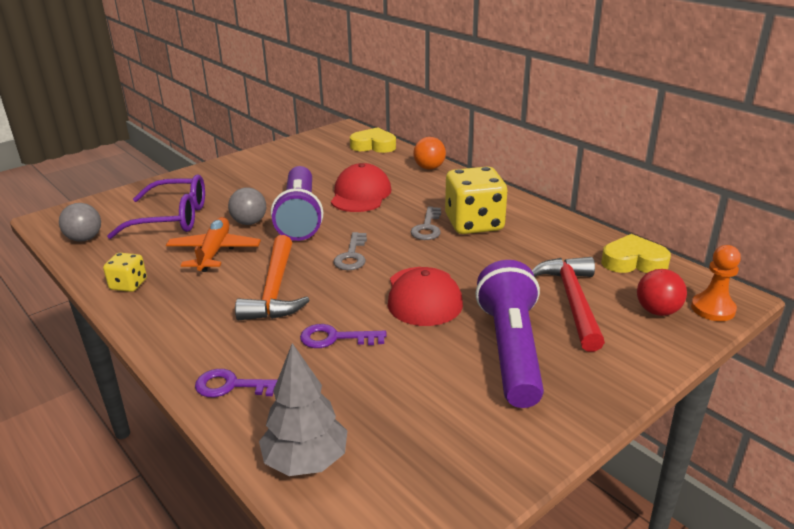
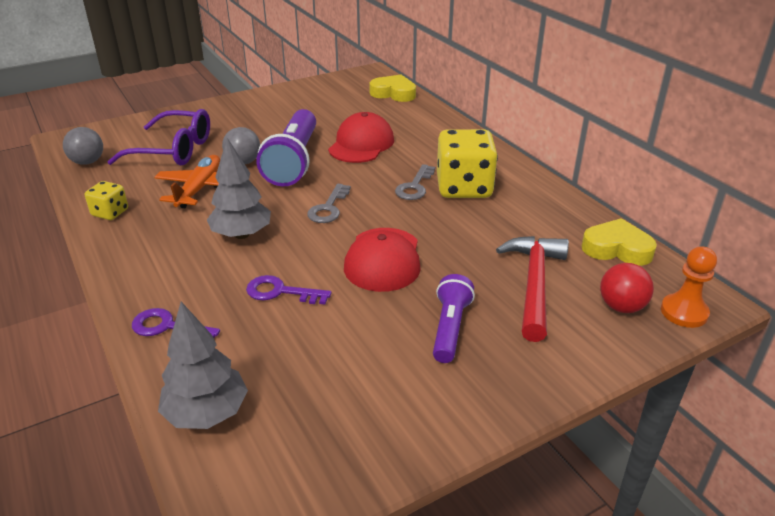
camera: 10 degrees right, 5 degrees up
orange hammer [235,235,310,320] -> grey tree [207,138,271,239]
orange ball [413,137,446,170] -> none
purple flashlight [475,260,544,408] -> purple flashlight [433,274,475,363], size x0.57

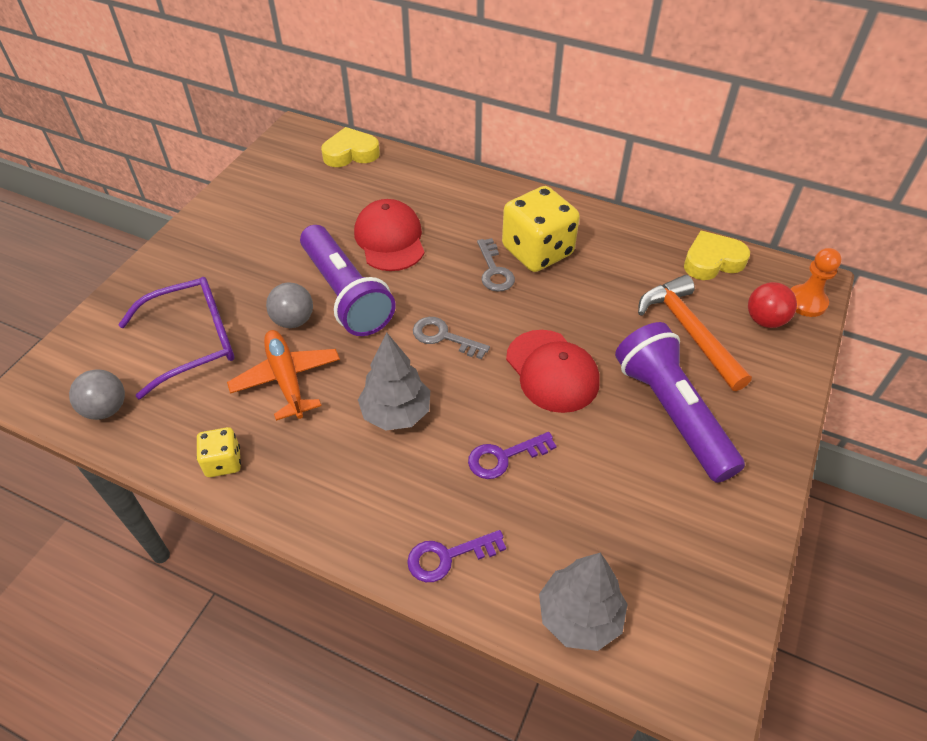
camera: 35 degrees left, 15 degrees up
grey key [307,184,351,223] -> grey key turned 135 degrees clockwise [413,317,490,359]
purple flashlight [433,274,475,363] -> purple flashlight [615,322,745,483], size x1.75
red hammer [496,236,569,342] -> orange hammer [638,275,752,391]

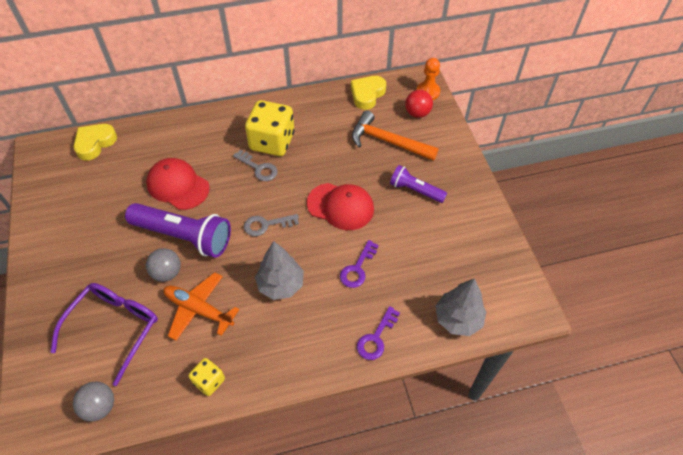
camera: 40 degrees left, 5 degrees up
purple flashlight [615,322,745,483] -> purple flashlight [390,165,447,203], size x0.57

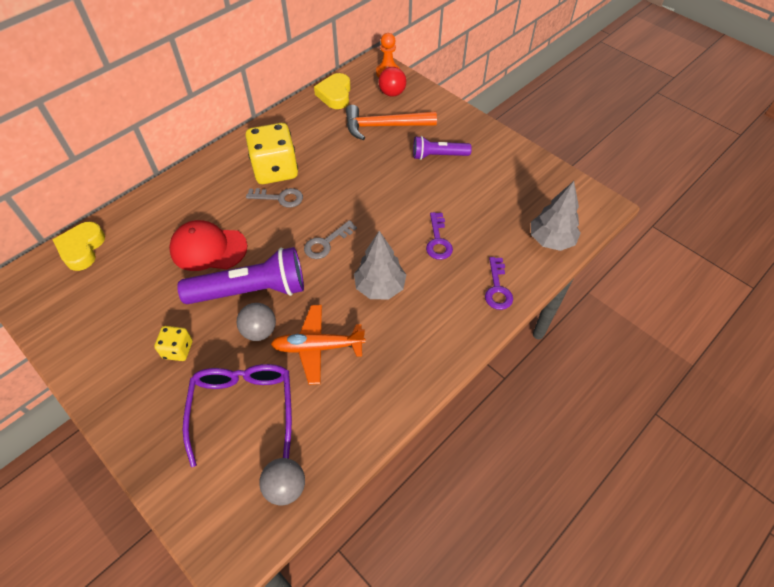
camera: 30 degrees left, 0 degrees up
yellow dice [189,358,225,396] -> yellow dice moved to [154,326,193,361]
red cap [307,183,374,230] -> none

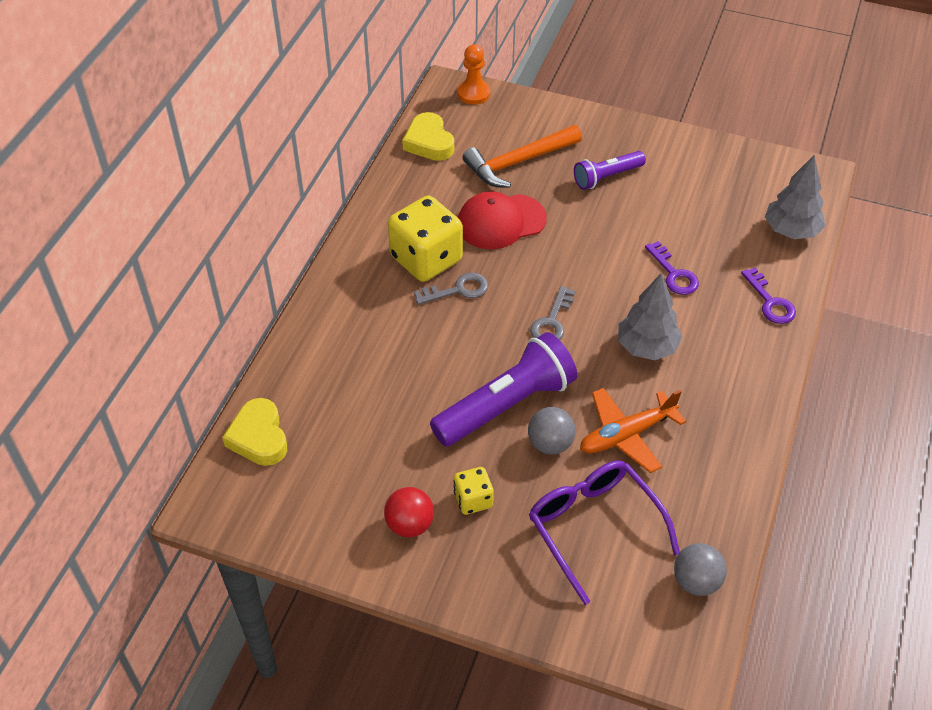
camera: 25 degrees left, 5 degrees down
red cap [169,220,248,271] -> red cap moved to [458,191,547,249]
red ball [378,67,406,97] -> red ball moved to [384,487,434,537]

